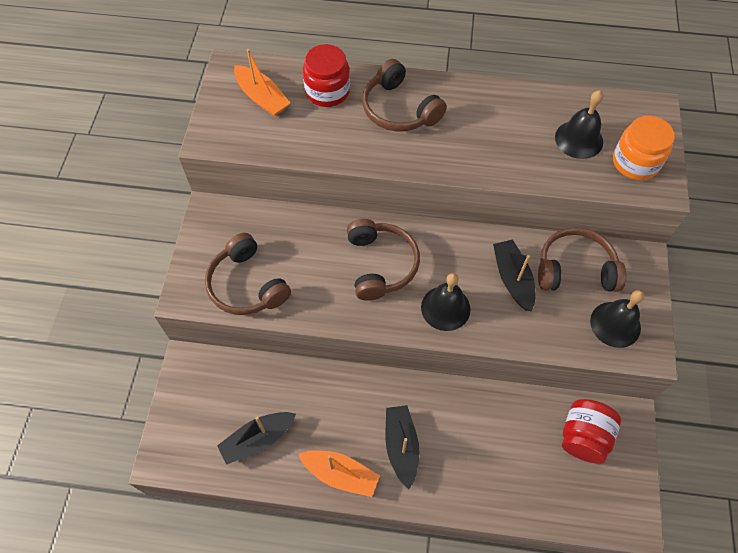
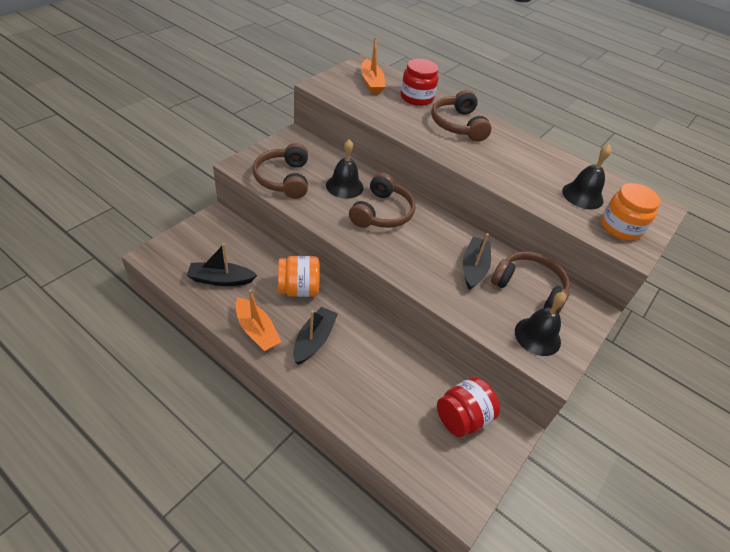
camera: 25 degrees right, 15 degrees down
black bell [421,273,471,331] -> black bell moved to [326,139,363,199]
none -> orange jar [278,256,320,297]

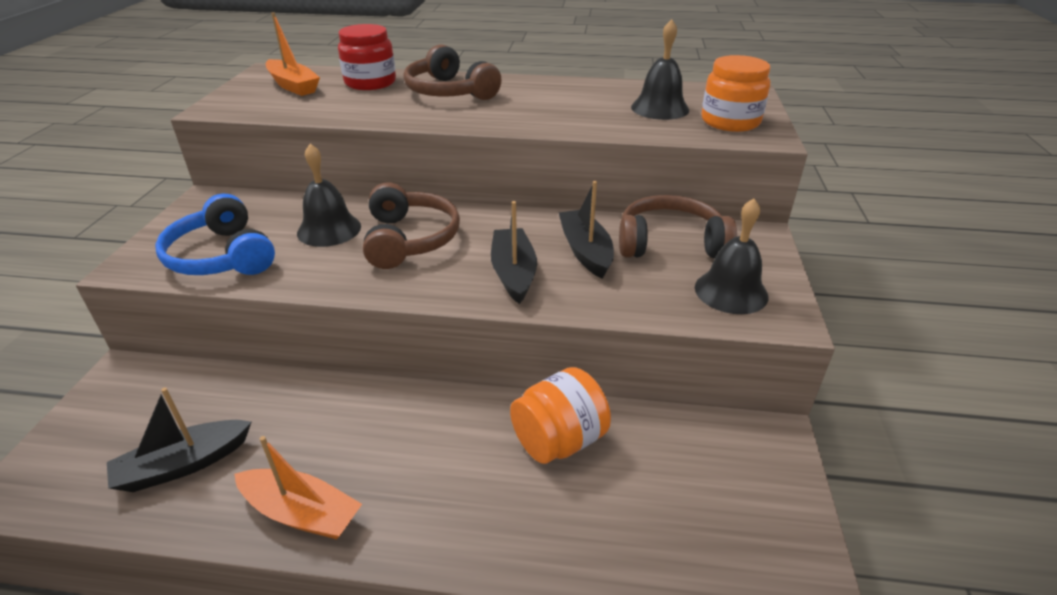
camera: 25 degrees left, 10 degrees down
brown headphones [252,143,308,199] -> blue headphones [155,194,275,275]
orange jar [278,256,320,297] -> orange jar moved to [510,367,611,464]
black boat [293,307,338,364] -> black boat moved to [491,201,537,304]
red jar [437,377,500,437] -> none

